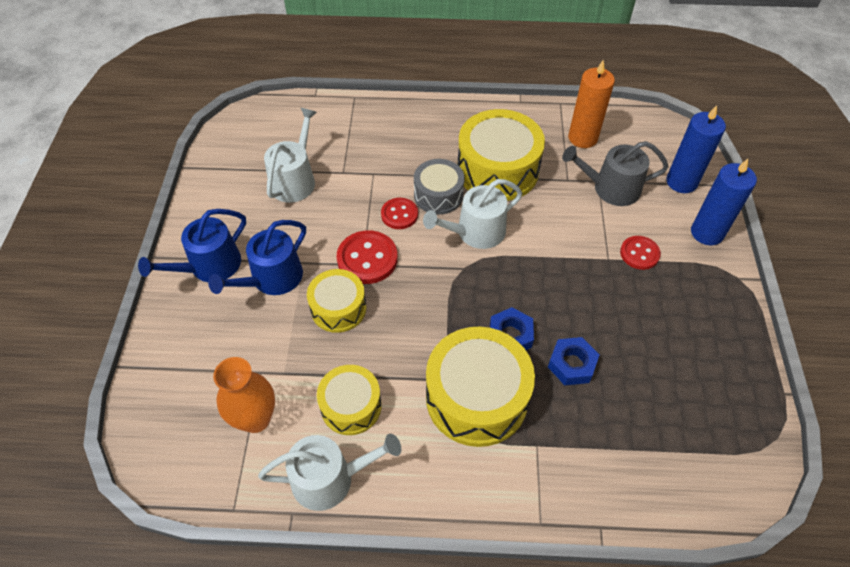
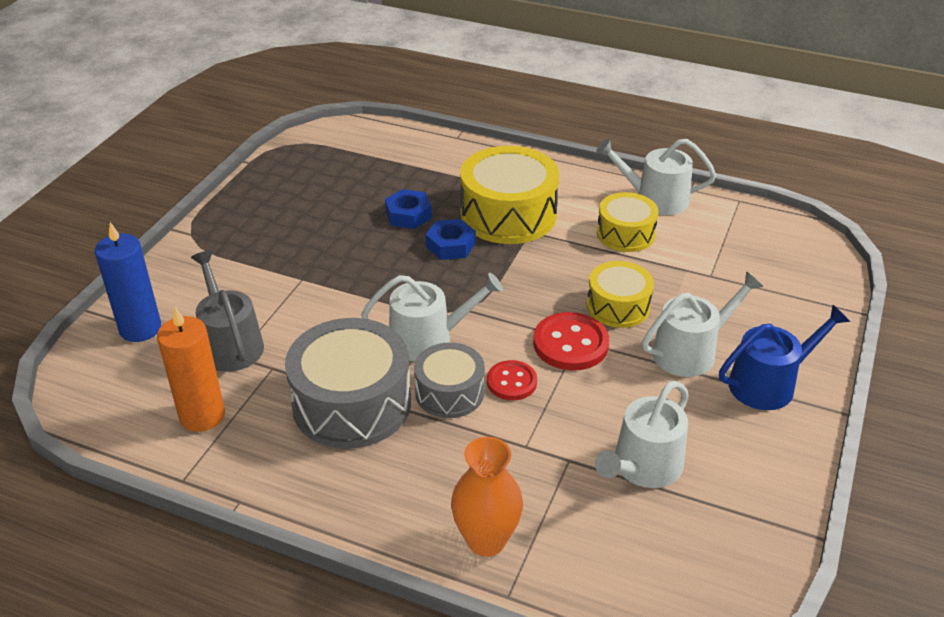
camera: 160 degrees left, 15 degrees down
blue watering can [208,220,306,295] -> white watering can [642,271,764,377]
orange vase [213,357,275,433] -> orange vase moved to [451,437,523,557]
yellow drum [457,109,545,201] -> grey drum [285,318,411,449]
grey watering can [562,141,668,206] -> grey watering can turned 135 degrees counterclockwise [191,251,264,372]
red button [620,236,661,270] -> none
blue candle [691,159,757,245] -> none

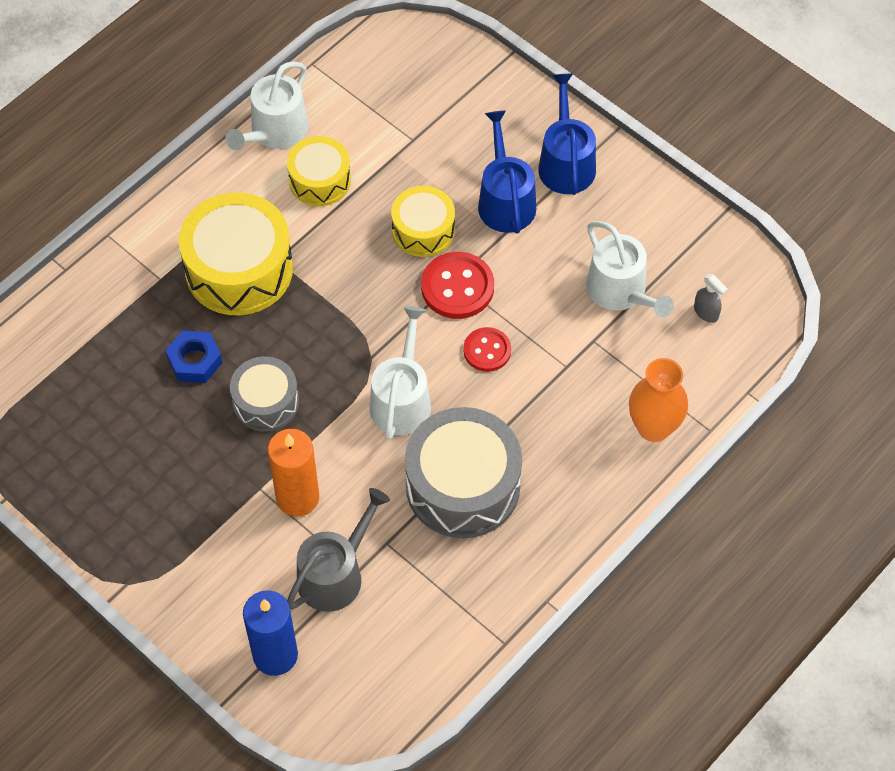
camera: 70 degrees left, 20 degrees up
orange candle [157,307,225,432] -> orange candle moved to [268,429,319,517]
grey watering can [191,251,264,372] -> grey watering can turned 135 degrees clockwise [287,488,390,612]
grey drum [414,342,485,418] -> grey drum moved to [230,356,299,432]
blue nut [426,219,476,260] -> none
white watering can [642,271,764,377] -> blue watering can [478,111,536,233]
none -> grey spray bottle [694,274,728,323]

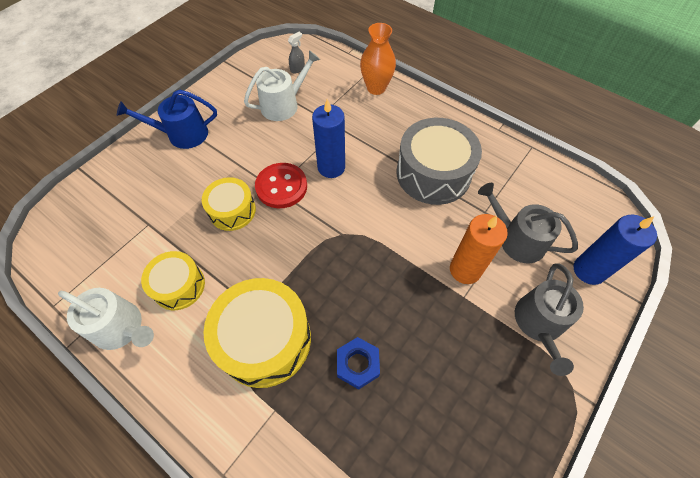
camera: 95 degrees left, 0 degrees up
grey drum [230,356,299,432] -> none
white watering can [369,306,431,440] -> none
red button [463,327,511,372] -> blue candle [312,99,345,178]
blue watering can [478,111,536,233] -> none
none -> grey watering can [515,263,584,376]

